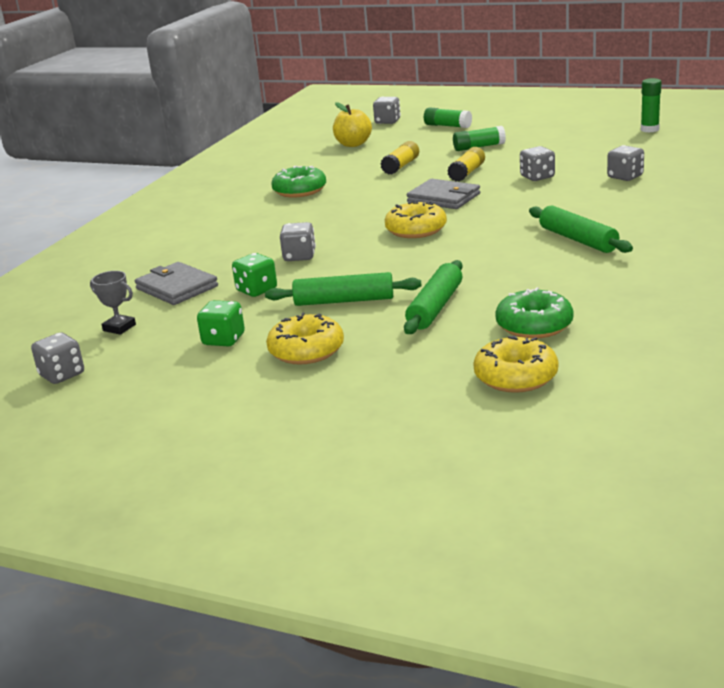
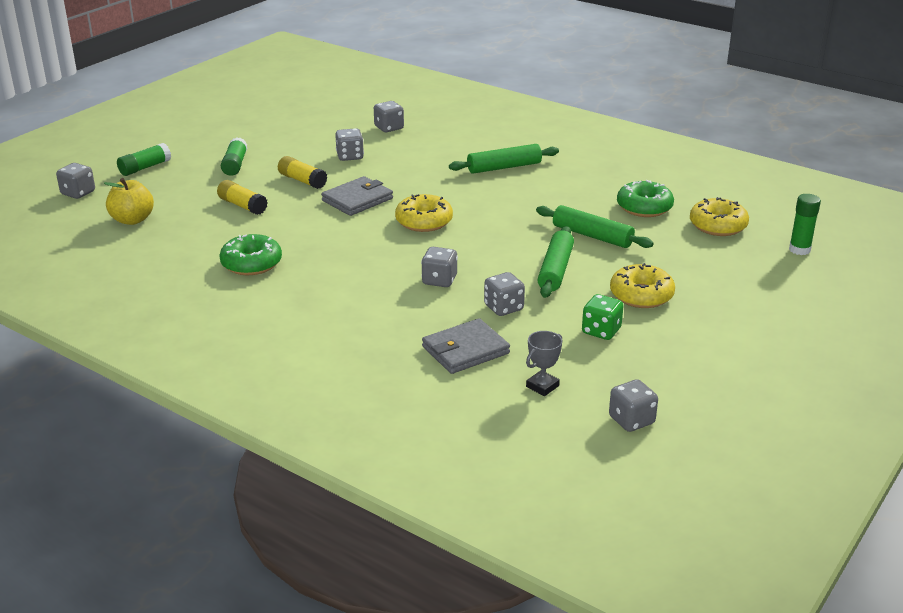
camera: 80 degrees left, 5 degrees up
green dice [232,253,277,297] -> grey dice [484,272,525,316]
green glue stick [641,78,661,133] -> green glue stick moved to [789,194,821,255]

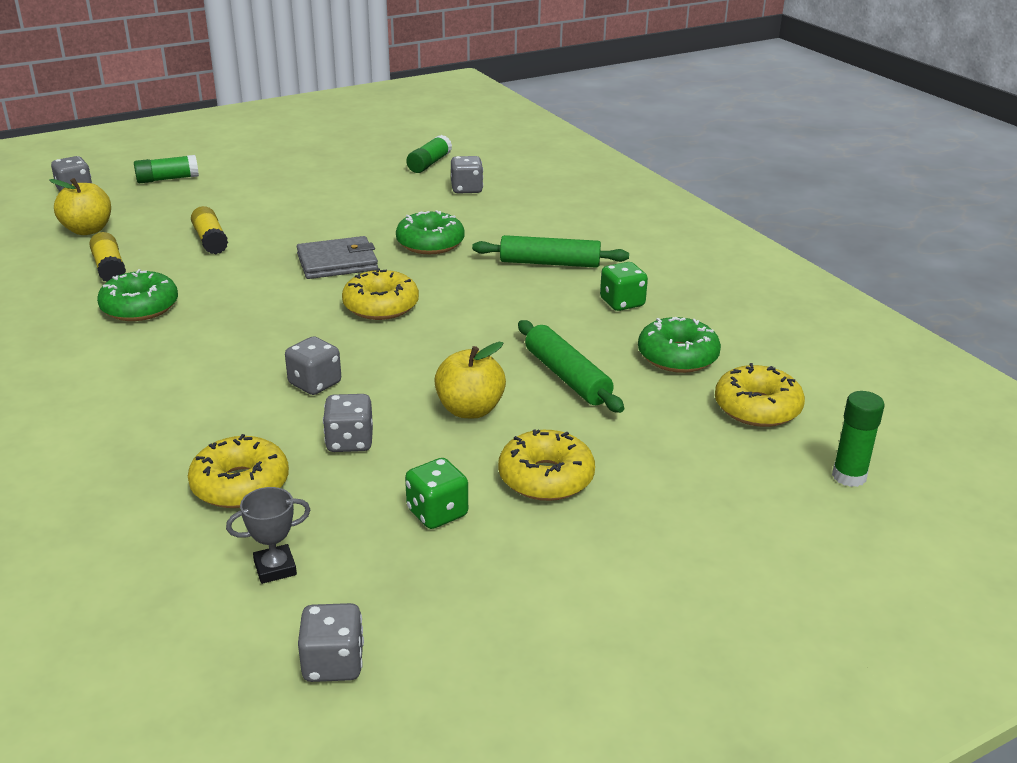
camera: 25 degrees right, 0 degrees up
green glue stick [221,137,247,176] -> green glue stick moved to [406,135,452,173]
yellow glue stick [278,156,327,189] -> yellow glue stick moved to [89,232,126,282]
grey dice [335,128,364,161] -> none
grey wallet [422,318,510,374] -> yellow donut [188,434,289,508]
green rolling pin [538,226,574,298] -> yellow apple [434,342,506,418]
none -> green donut [396,210,465,254]
none -> green dice [600,262,648,311]

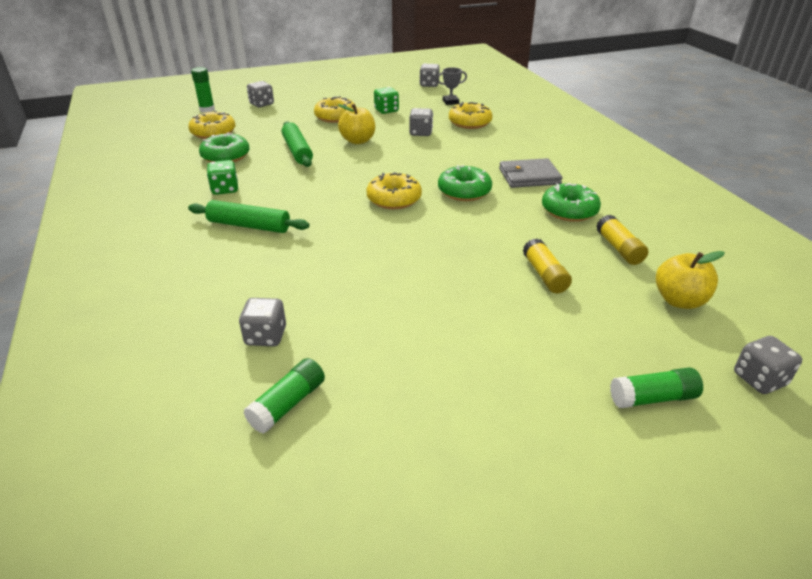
camera: 170 degrees left, 5 degrees up
grey dice [285,336,341,395] -> grey dice moved to [247,81,274,108]
grey wallet [297,236,378,279] -> grey wallet moved to [499,158,563,188]
green donut [396,210,465,254] -> green donut moved to [438,165,492,201]

